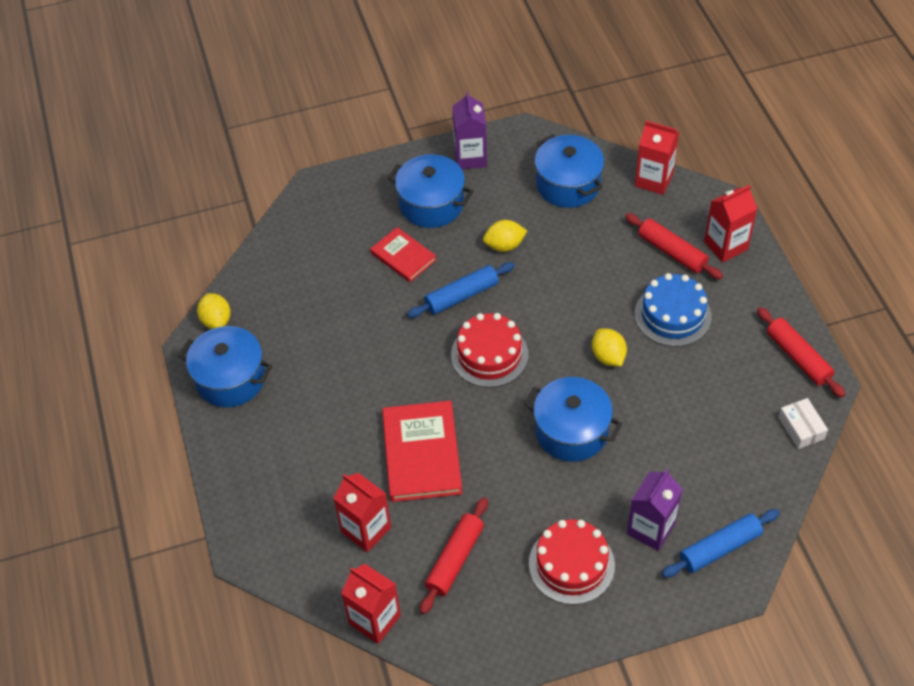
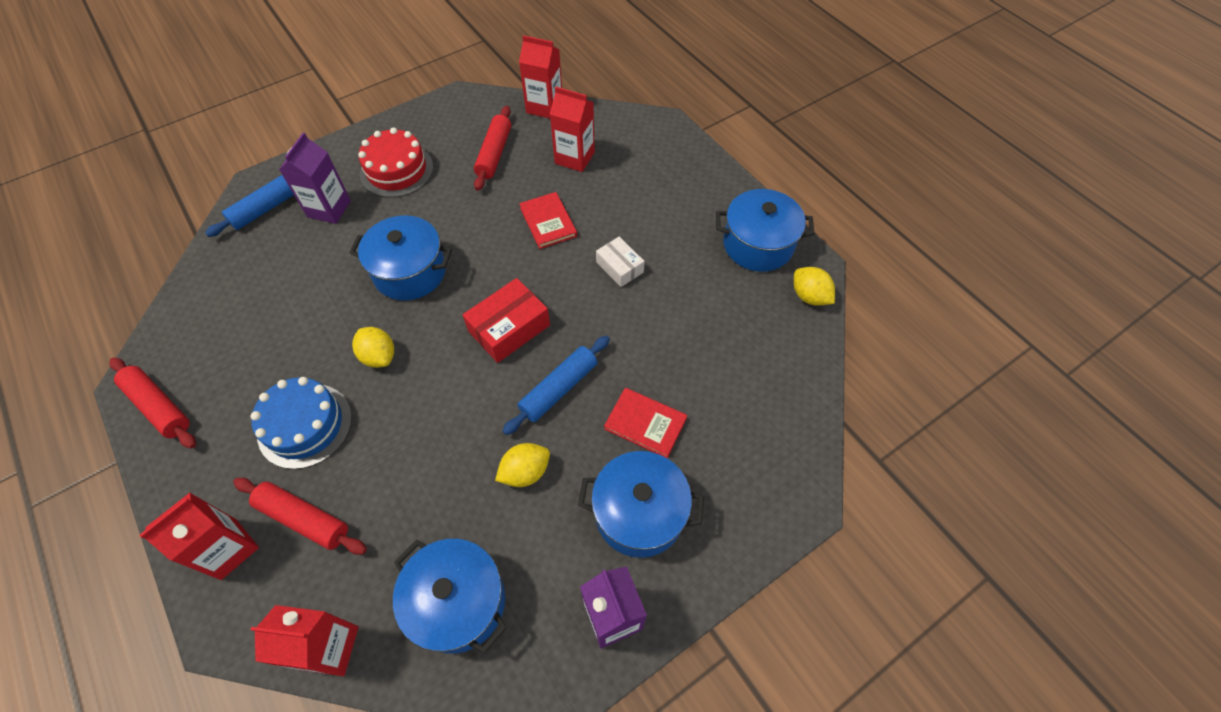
camera: 160 degrees right, 5 degrees up
red book [382,401,462,502] -> red book [519,192,577,249], size x0.60
red cake [451,313,528,388] -> red box [463,278,550,363]
white box [778,398,828,449] -> white box moved to [596,237,645,287]

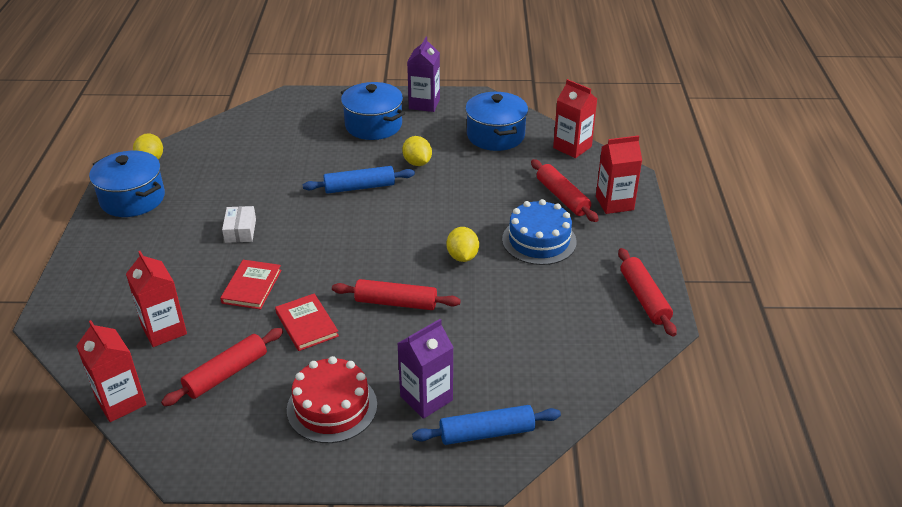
camera: 145 degrees left, 20 degrees down
blue pot [349,215,452,301] -> red rolling pin [332,279,461,310]
red box [463,278,550,363] -> none
yellow lemon [495,443,550,487] -> yellow lemon turned 60 degrees clockwise [402,136,432,166]
red book [604,388,687,458] -> red book moved to [275,293,339,351]

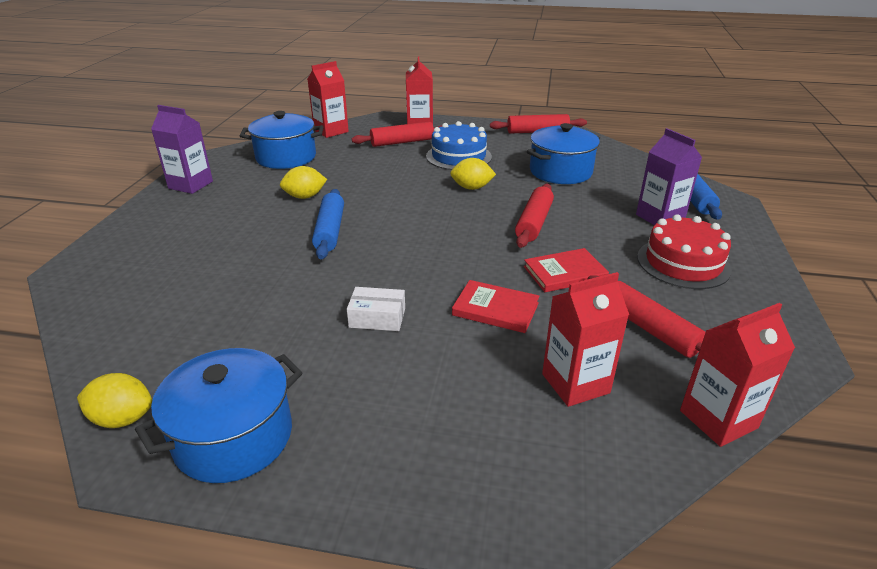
camera: 80 degrees left, 5 degrees down
blue pot [341,82,405,140] -> blue pot moved to [527,123,600,184]

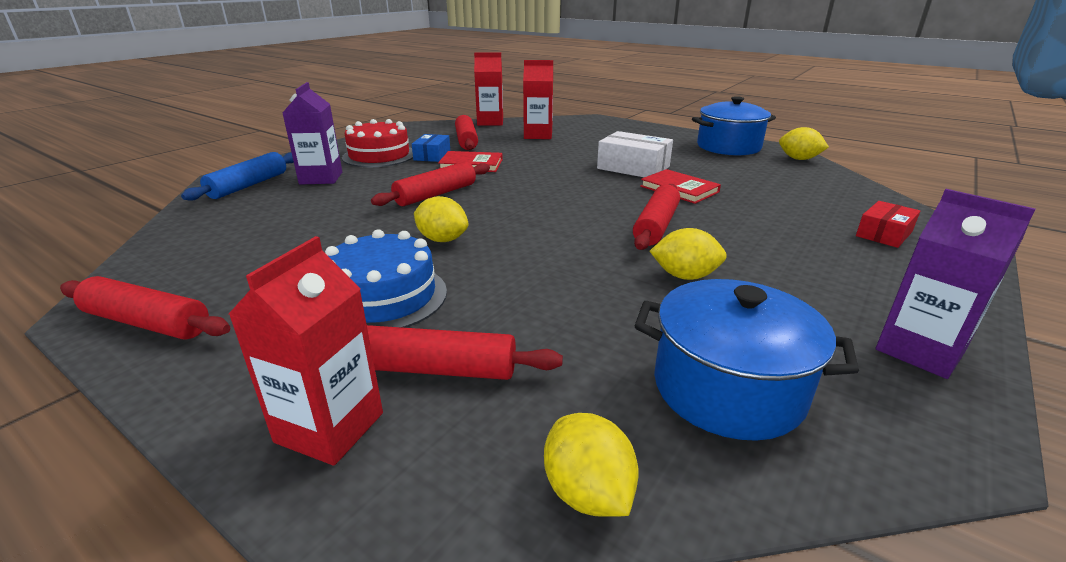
camera: 155 degrees left, 5 degrees down
red carton [308,61,349,138] -> yellow lemon [544,413,639,517]
blue rolling pin [312,189,344,259] -> red rolling pin [633,184,680,250]
white box [347,287,405,331] -> white box [597,131,673,177], size x1.57
red book [452,280,540,333] -> red book moved to [640,169,721,204]
blue pot [527,123,600,184] -> none
none -> blue box [412,134,450,162]
none -> red box [856,201,920,248]

